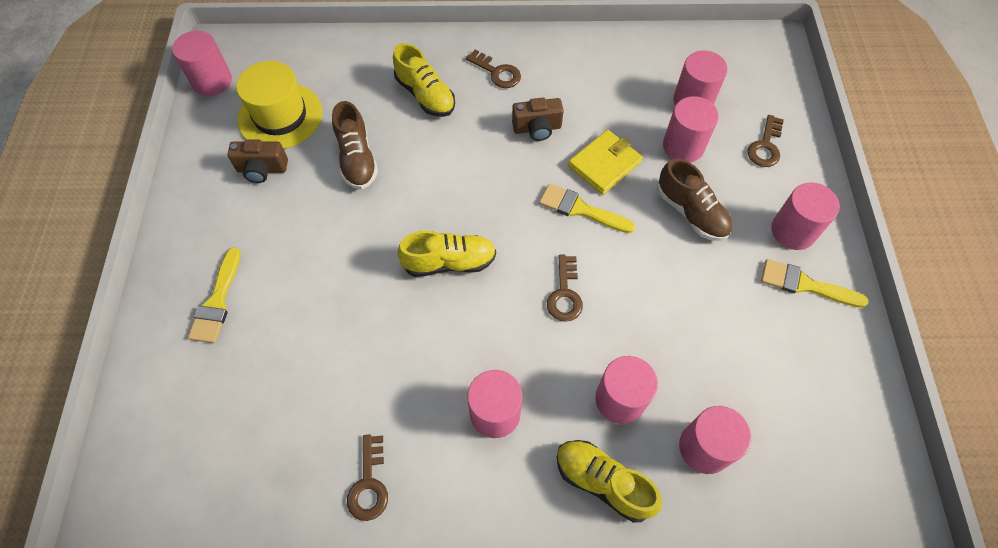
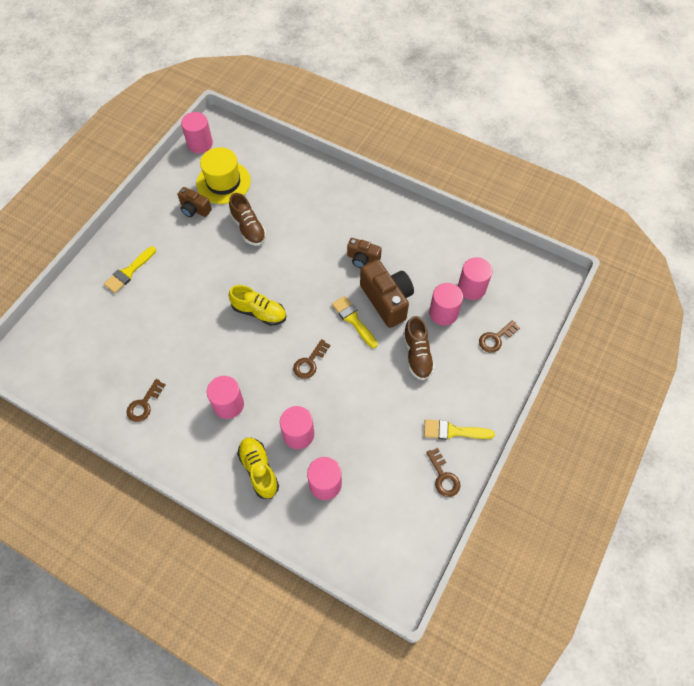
camera: 30 degrees right, 0 degrees up
brown shoe [332,101,378,189] -> brown shoe turned 45 degrees counterclockwise [229,193,266,246]
yellow shoe [393,43,455,117] -> none
brown key [466,49,521,88] -> brown key moved to [426,448,460,497]
yellow wallet [568,130,643,195] -> brown camera [360,260,414,328]
yellow brush [761,259,869,308] -> yellow brush turned 45 degrees counterclockwise [424,419,495,440]
pink cylinder [771,182,840,250] -> none

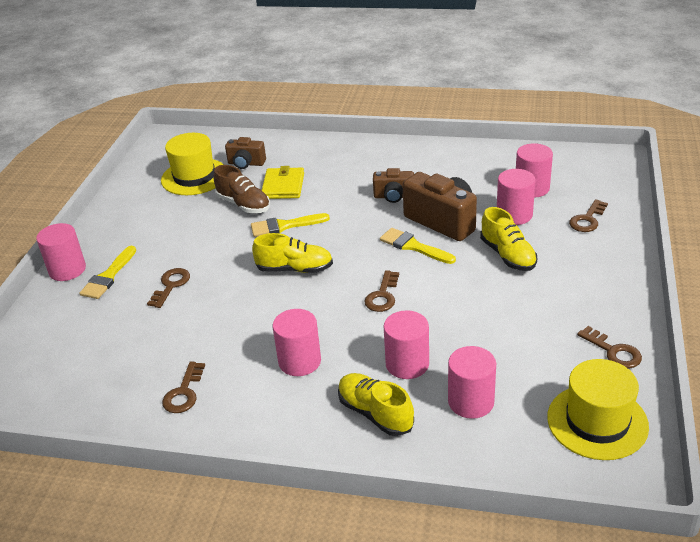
camera: 15 degrees left, 25 degrees down
brown camera [177,187,212,217] -> brown camera moved to [225,137,266,169]
pink cylinder [181,112,213,153] -> pink cylinder moved to [36,223,86,281]
brown shoe [403,316,435,380] -> yellow shoe [480,207,537,271]
yellow brush [424,419,495,440] -> yellow brush moved to [251,213,330,237]
none -> brown key [147,268,190,308]
none -> yellow wallet [262,166,304,199]
none -> yellow hat [547,359,649,460]

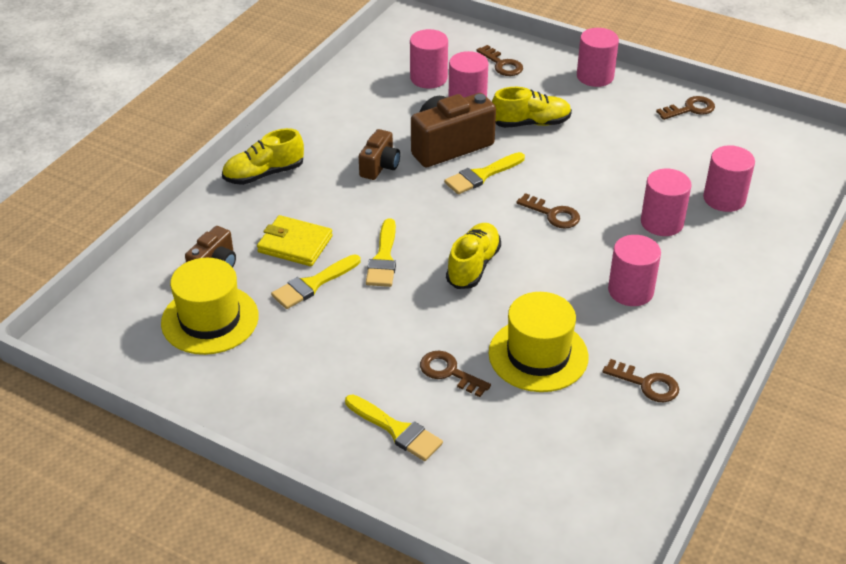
camera: 75 degrees left, 5 degrees up
pink cylinder [36,223,86,281] -> pink cylinder moved to [577,28,619,87]
brown shoe [213,165,270,213] -> yellow brush [271,254,361,309]
yellow shoe [338,373,414,436] -> yellow shoe moved to [222,128,304,185]
yellow hat [547,359,649,460] -> yellow hat moved to [488,292,589,392]

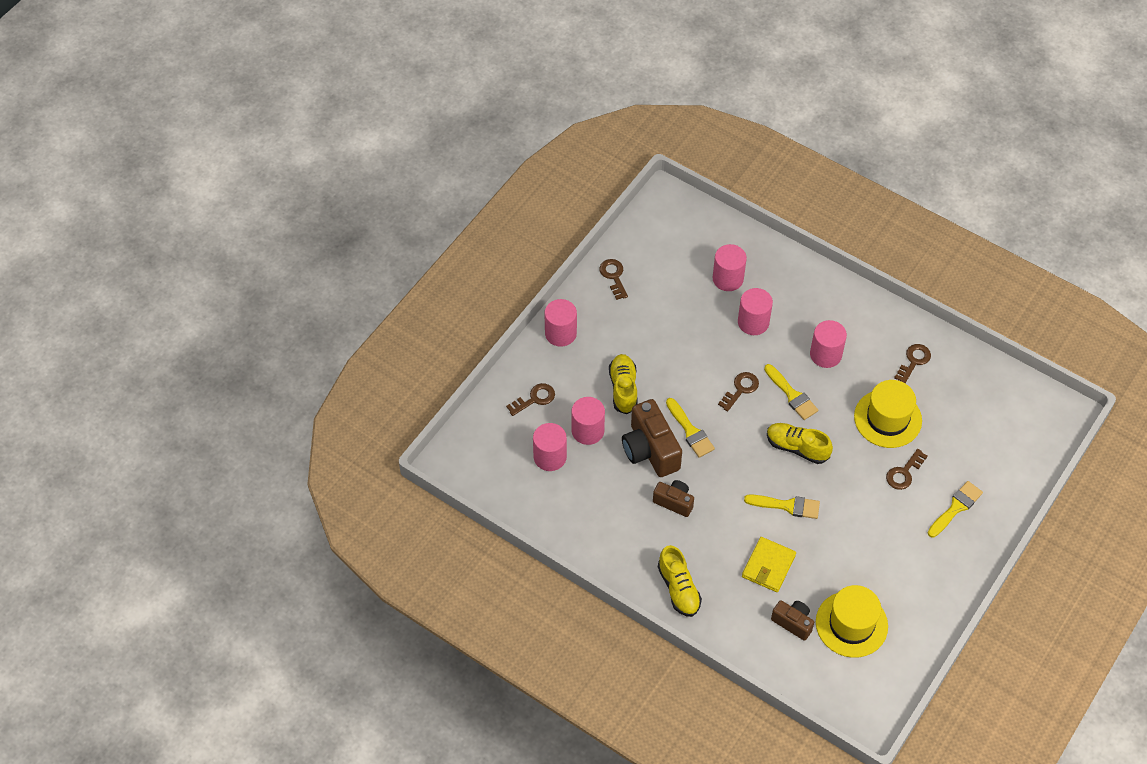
camera: 85 degrees left, 15 degrees up
yellow brush [271,254,361,309] -> yellow brush moved to [764,364,818,420]

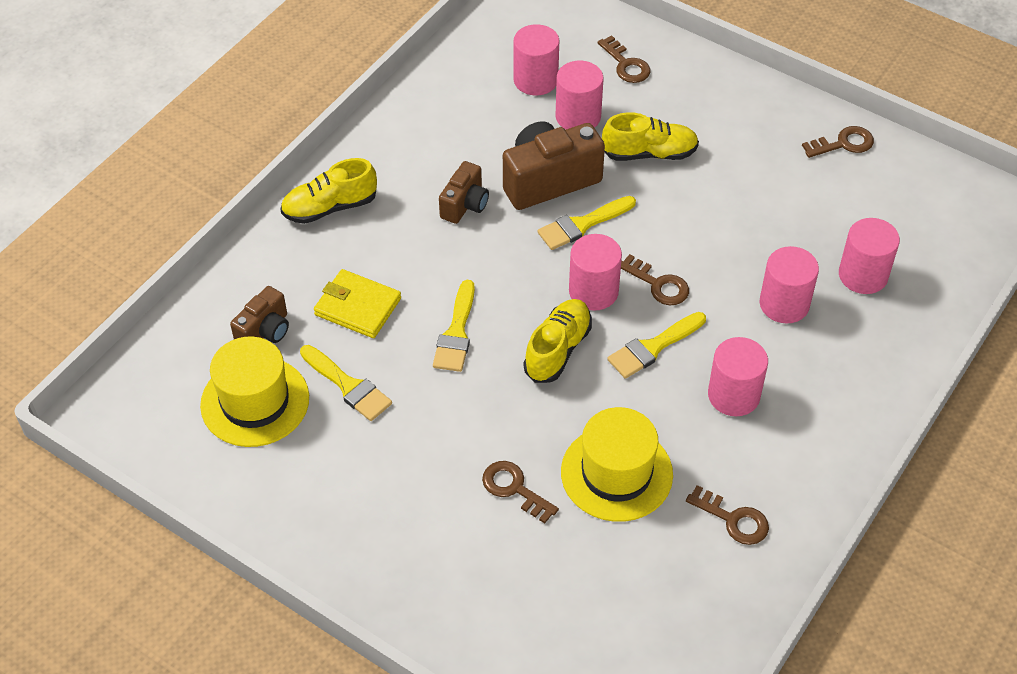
camera: 90 degrees right, 5 degrees down
pink cylinder [544,299,577,347] -> pink cylinder moved to [569,234,622,311]
yellow brush [928,481,983,538] -> yellow brush moved to [300,345,392,421]

